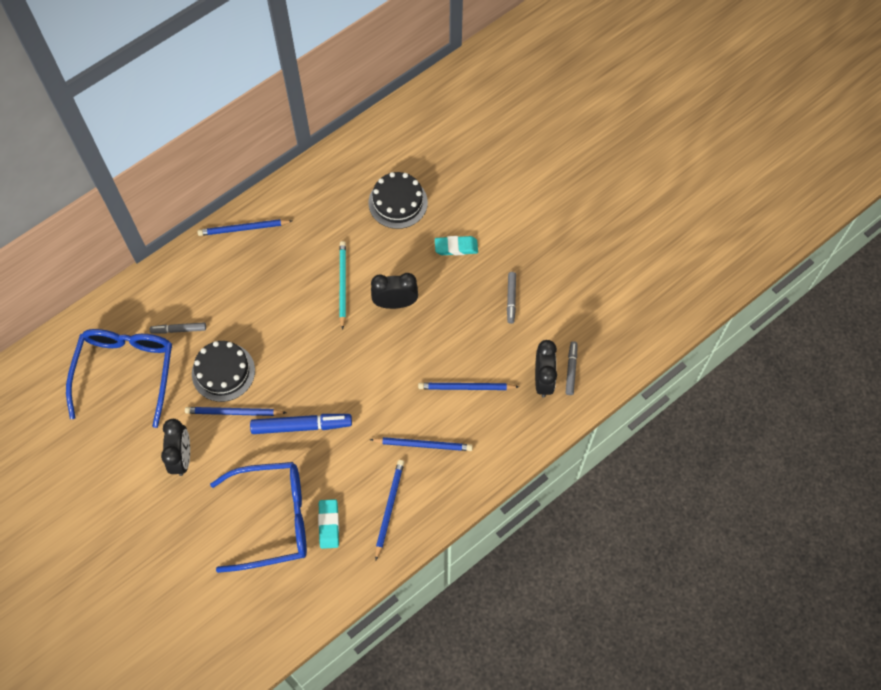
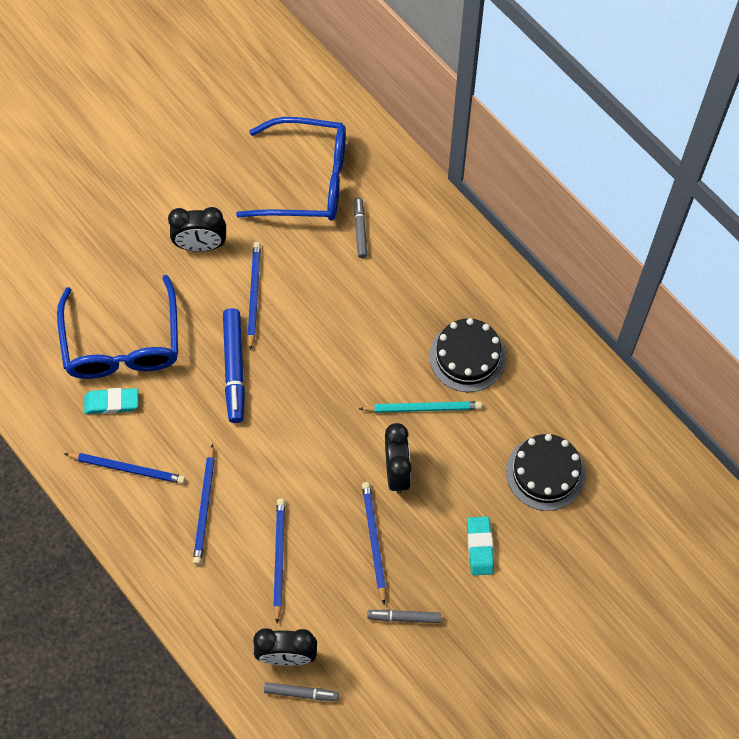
camera: 90 degrees right, 0 degrees up
black cake [192,341,255,402] -> black cake moved to [429,318,506,392]
blue pencil [197,219,292,236] -> blue pencil moved to [362,482,386,605]

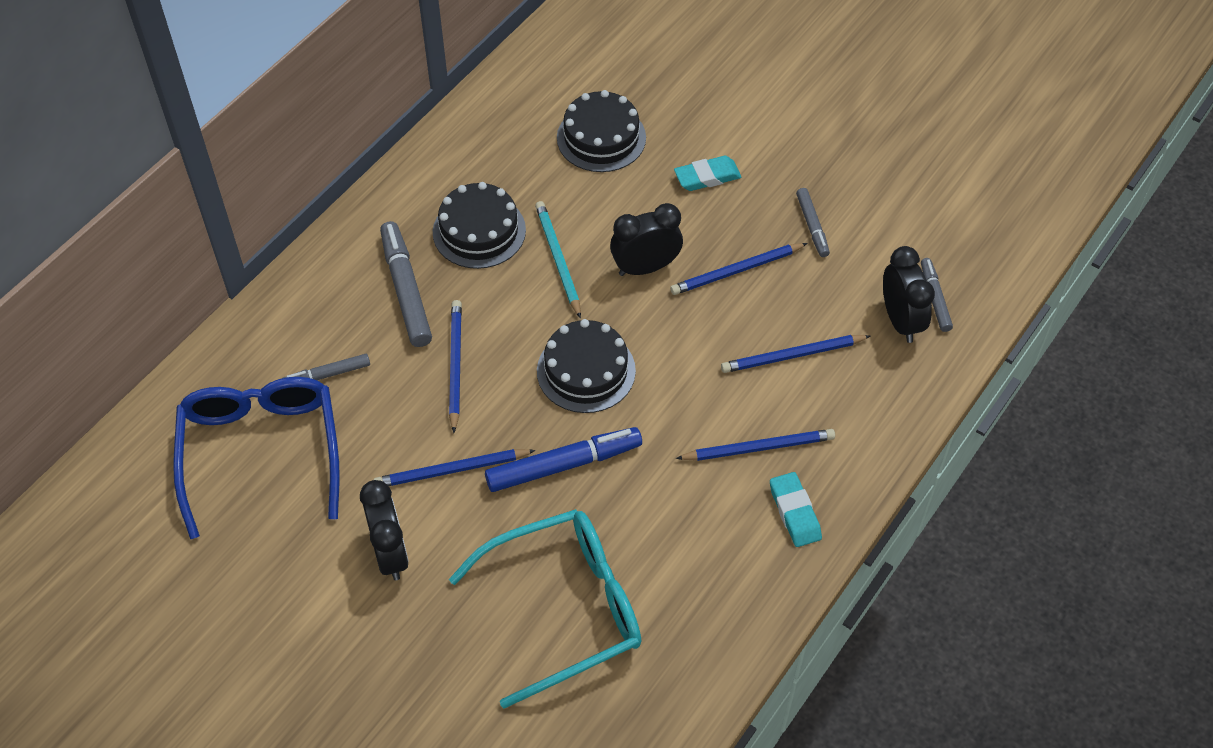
camera: 105 degrees left, 10 degrees down
blue glasses [57,275,178,379] -> turquoise glasses [449,509,641,709]
blue pencil [64,453,185,484] -> blue pencil moved to [449,300,462,433]
turquoise eraser [84,388,138,414] -> turquoise eraser moved to [770,472,822,547]
none -> grey marker [380,221,432,347]
none -> black cake [537,319,636,413]

